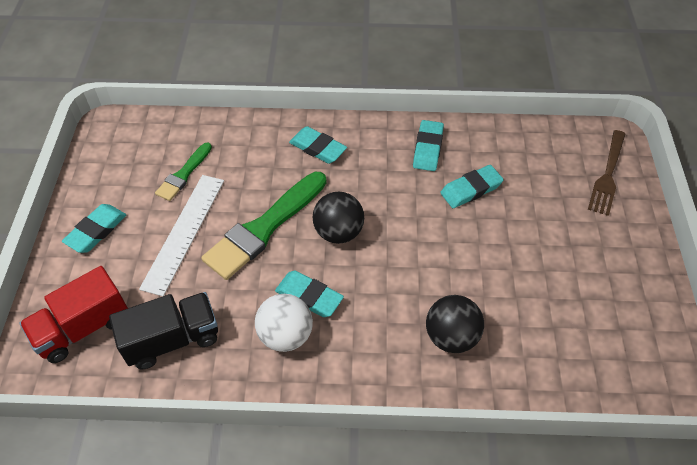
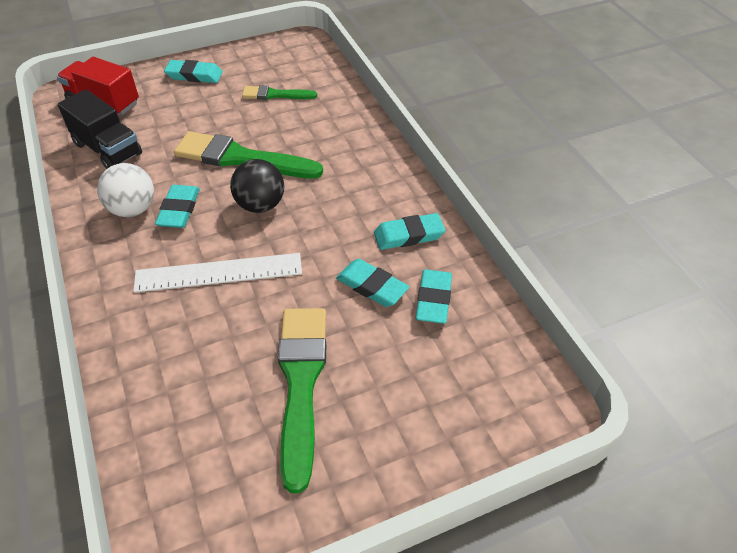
camera: 65 degrees right, 5 degrees down
white ruler [139,175,224,296] -> white ruler moved to [133,253,302,293]
turquoise eraser [289,126,347,164] -> turquoise eraser moved to [416,269,452,324]
black ball [426,295,484,353] -> none
brown fork [588,130,625,216] -> none
none -> green brush [278,308,326,493]

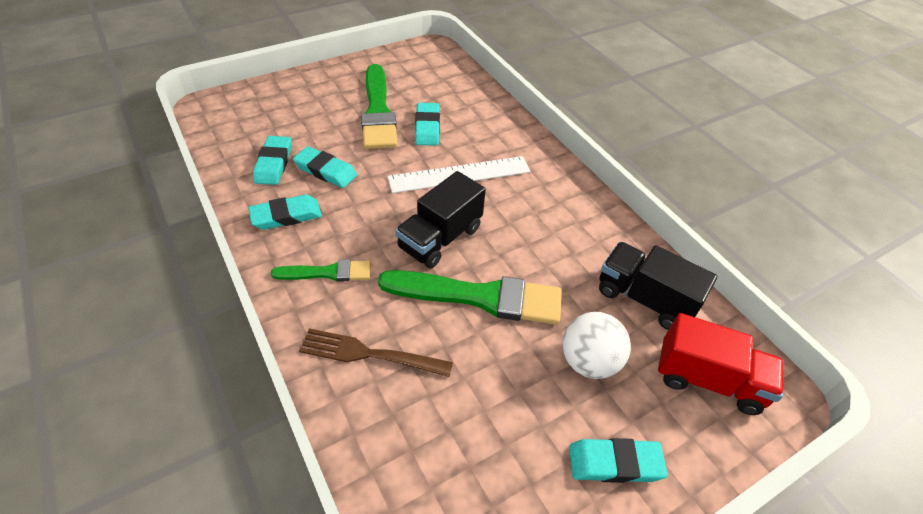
camera: 170 degrees right, 0 degrees up
white ball [97,163,154,217] -> white ball moved to [562,312,631,379]
turquoise eraser [155,185,200,228] -> turquoise eraser moved to [415,103,440,146]
black ball [230,159,284,213] -> black truck [395,171,486,268]
green brush [242,85,317,100] -> green brush moved to [271,260,371,282]
none -> brown fork [299,328,453,377]

